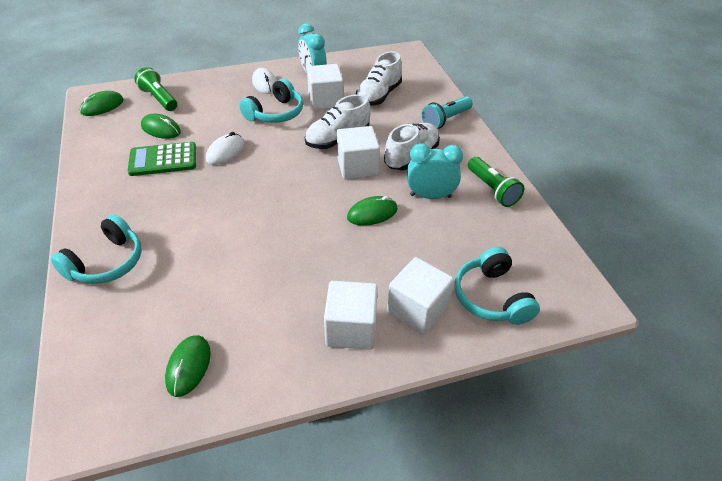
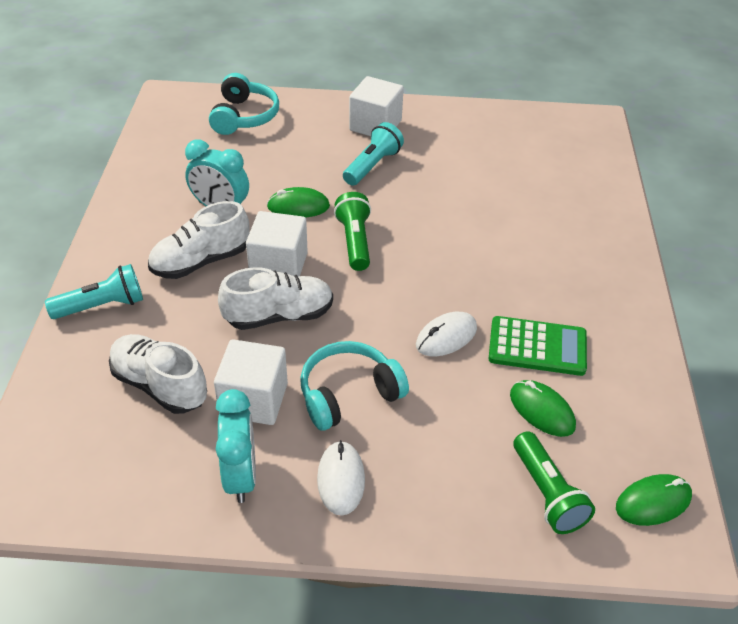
camera: 160 degrees left, 0 degrees up
turquoise headphones [51,214,142,284] -> none
green mouse [165,335,211,397] -> none
white shoe [356,51,402,106] -> white shoe turned 105 degrees counterclockwise [109,334,207,414]
white cube [387,257,454,334] -> none
green flashlight [468,157,524,207] -> green flashlight moved to [334,192,371,271]
none -> turquoise flashlight [343,122,404,186]

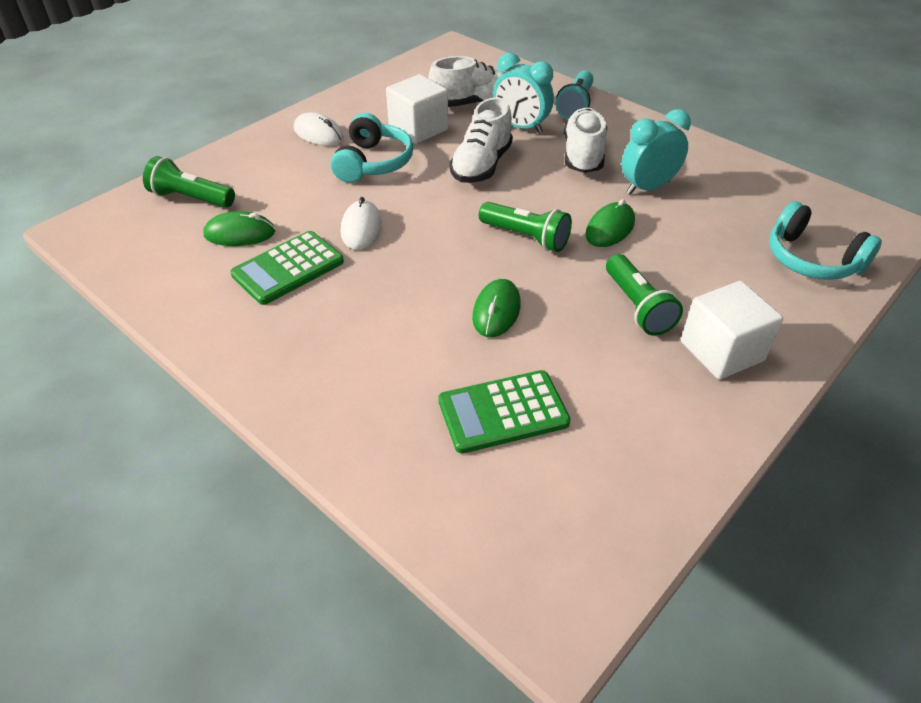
camera: 130 degrees right, 0 degrees up
turquoise clock [216,389,256,503] -> turquoise clock moved to [493,53,554,134]
white cube [246,211,308,276] -> none
turquoise flashlight [343,122,404,186] -> green flashlight [606,254,683,336]
green mouse [616,474,692,526] -> green mouse moved to [472,279,521,337]
none -> green calculator [438,370,571,454]

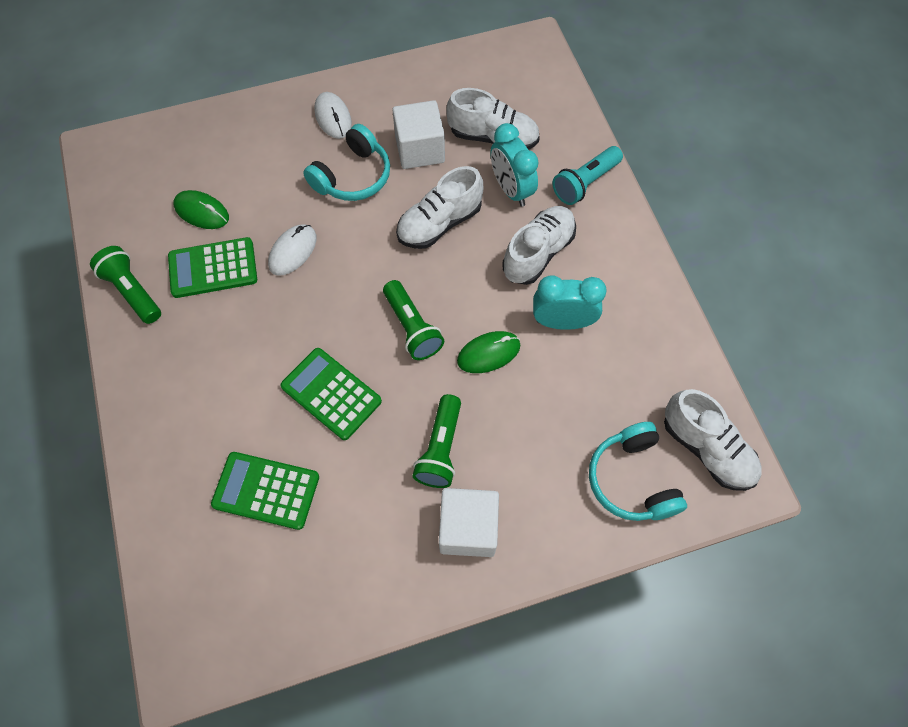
camera: 30 degrees right, 20 degrees up
green flashlight [143,156,235,208] -> green flashlight moved to [90,246,161,324]
green mouse [472,279,521,337] -> green calculator [280,348,382,440]
none -> white shoe [664,389,762,491]

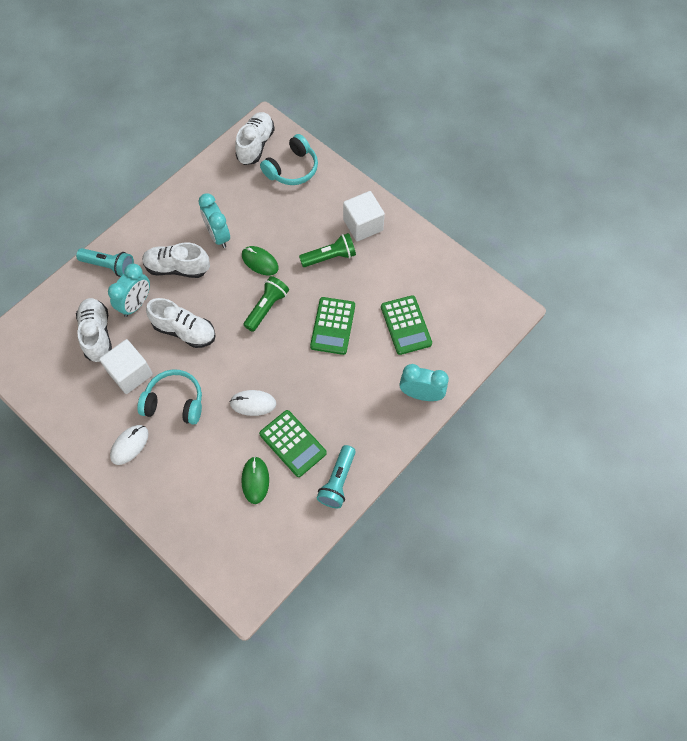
camera: 120 degrees left, 0 degrees up
green flashlight [90,246,161,324] -> turquoise flashlight [317,445,356,508]
none -> turquoise clock [399,364,449,401]

